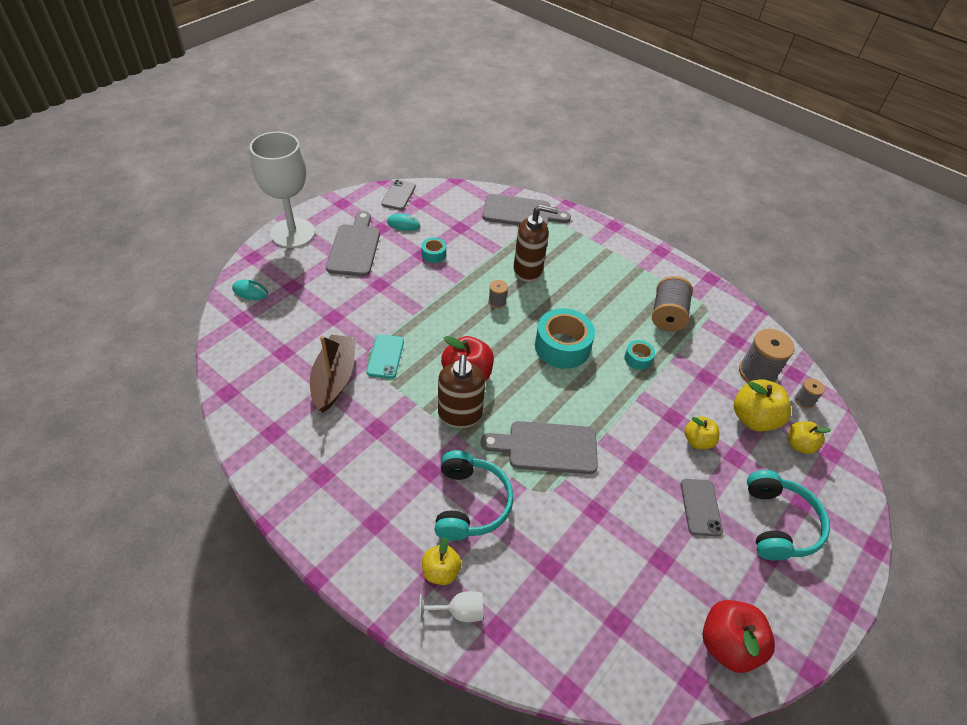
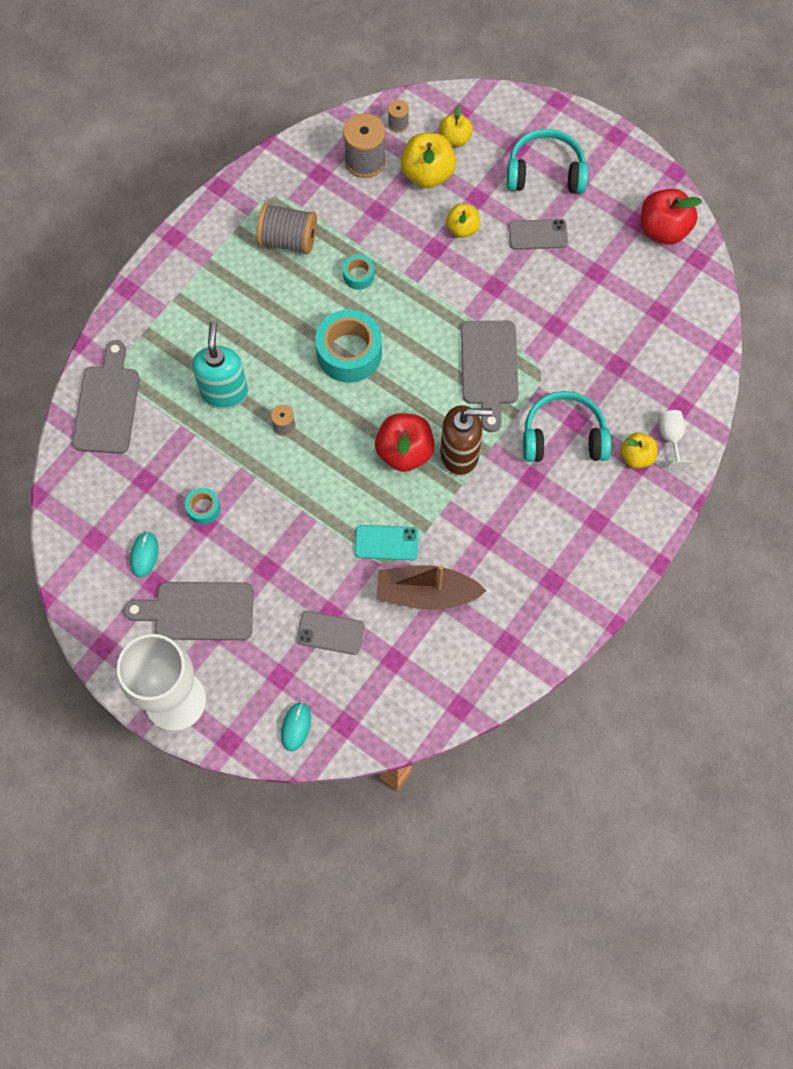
camera: 90 degrees left, 20 degrees up
grey phone [381,180,416,210] -> grey phone moved to [296,611,364,655]
brown soap dispenser [513,204,559,282] -> turquoise soap dispenser [192,322,248,409]

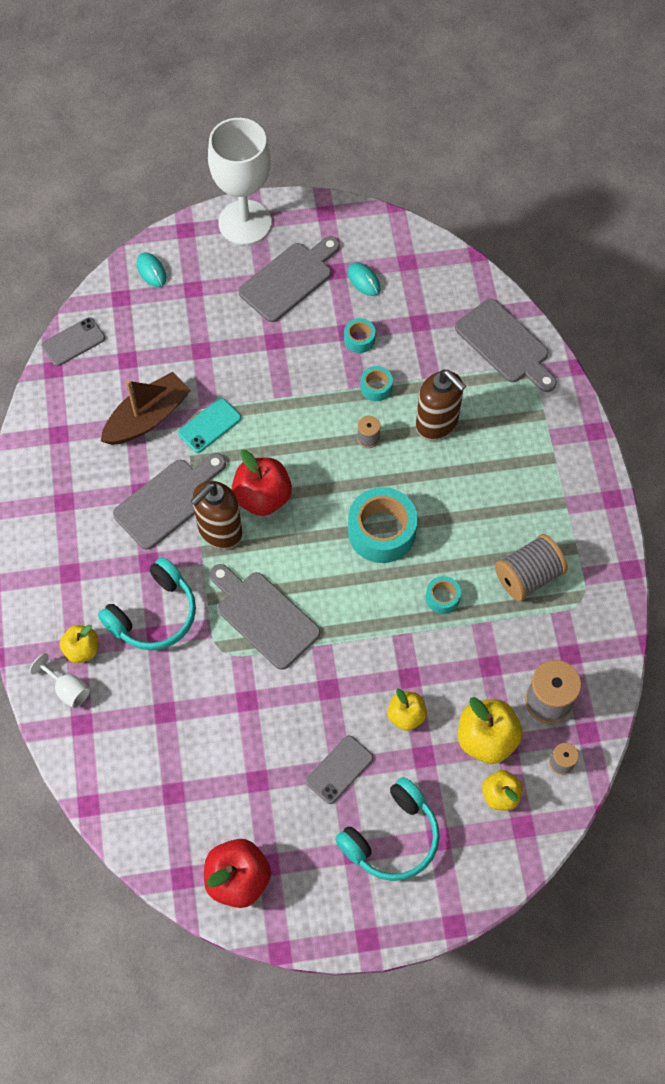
camera: 135 degrees right, 5 degrees down
turquoise soap dispenser [192,322,248,409] -> brown soap dispenser [416,369,466,441]
grey phone [296,611,364,655] -> grey phone moved to [41,317,105,366]
none -> grey cutting board [113,453,226,550]
none -> turquoise tape [360,366,393,401]

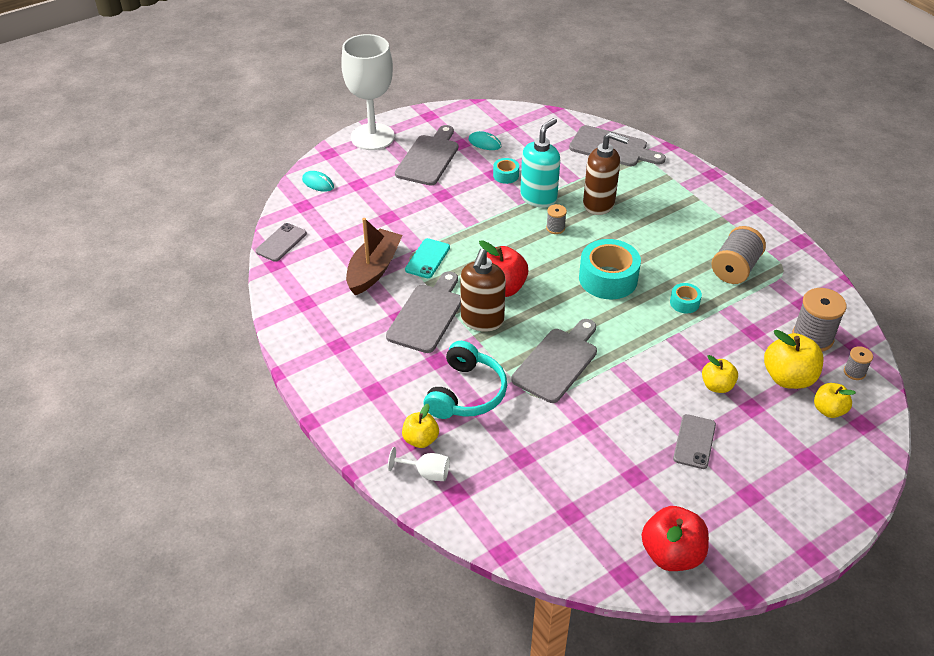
camera: 25 degrees left, 20 degrees down
grey cutting board [209,564,320,670] -> grey cutting board turned 105 degrees clockwise [512,319,597,403]
turquoise headphones [335,777,440,881] -> none
turquoise tape [360,366,393,401] -> turquoise soap dispenser [520,118,560,208]

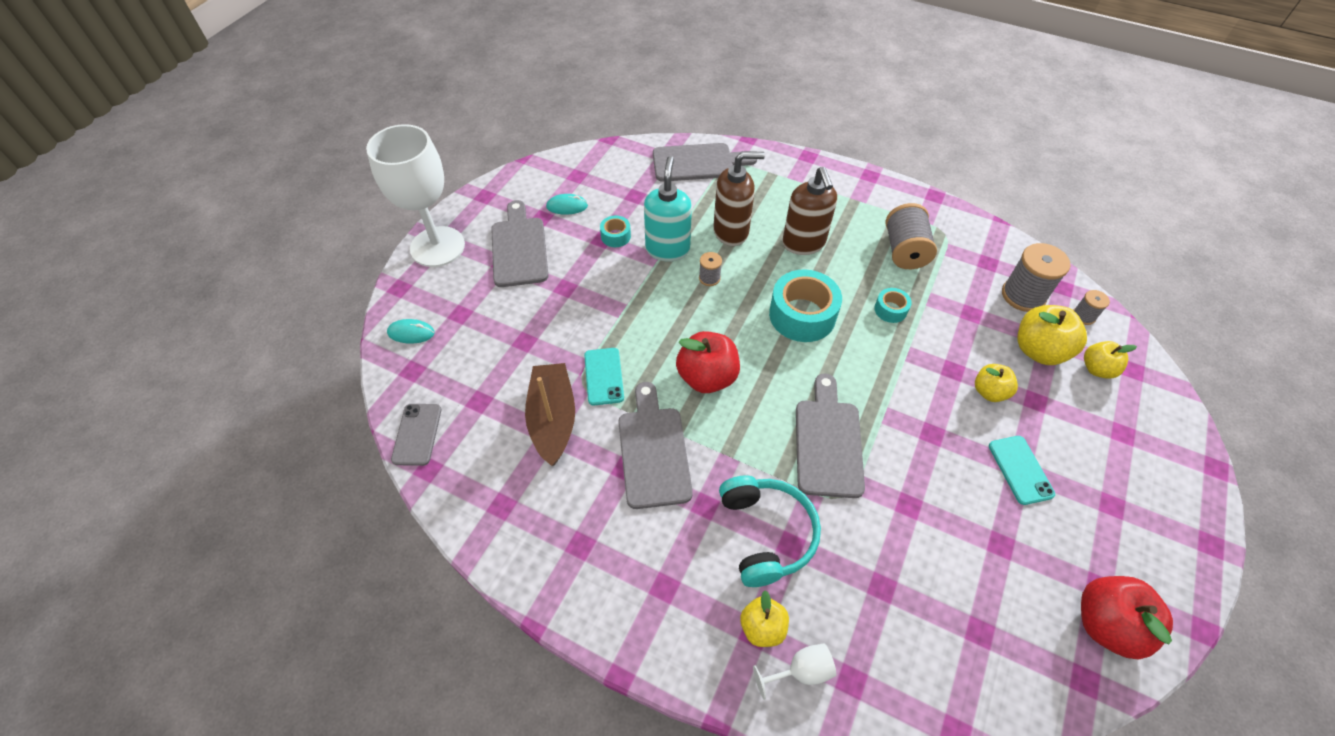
camera: 30 degrees left, 10 degrees up
brown soap dispenser [460,249,506,332] -> brown soap dispenser moved to [782,167,837,255]
grey phone [673,414,716,469] -> turquoise phone [989,436,1055,505]

